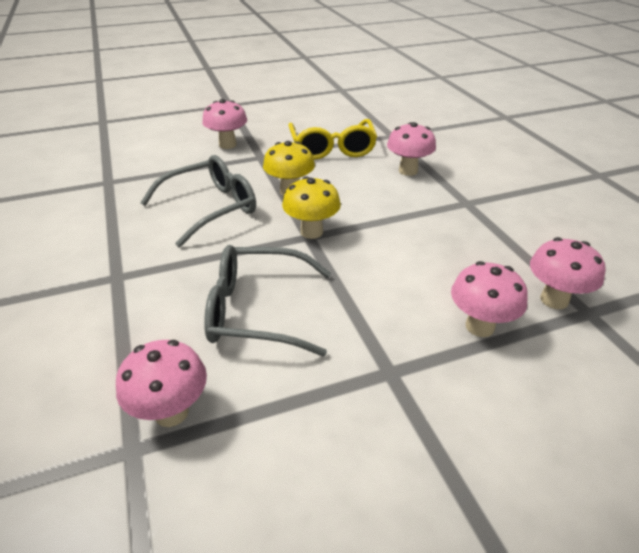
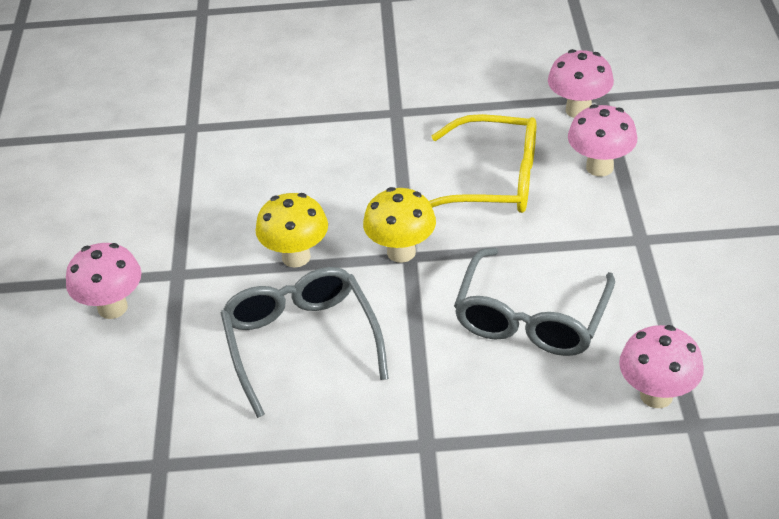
camera: 70 degrees left, 5 degrees up
yellow glasses [289,119,377,160] -> yellow glasses moved to [429,114,536,213]
pink mushroom [387,122,436,176] -> none

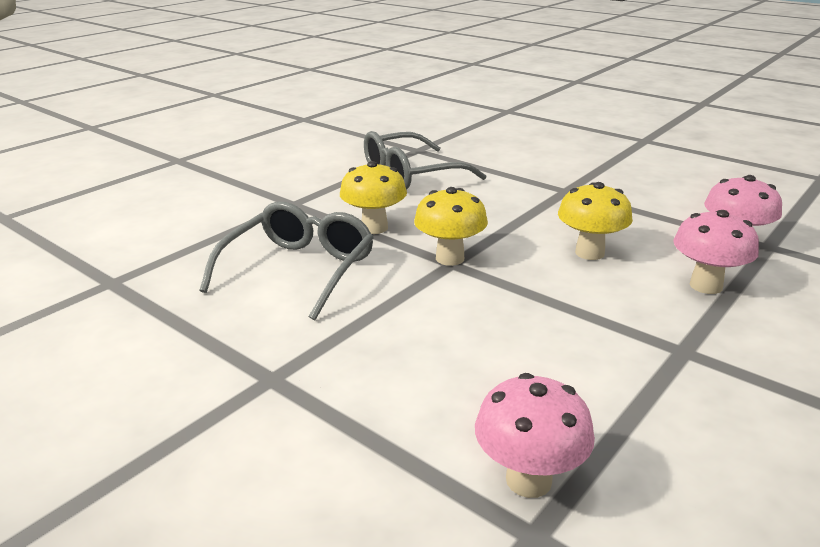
camera: 40 degrees right, 15 degrees down
pink mushroom [66,243,142,319] -> none
yellow glasses [429,114,536,213] -> yellow mushroom [558,182,633,260]
grey glasses [454,248,615,356] -> grey glasses moved to [364,131,486,190]

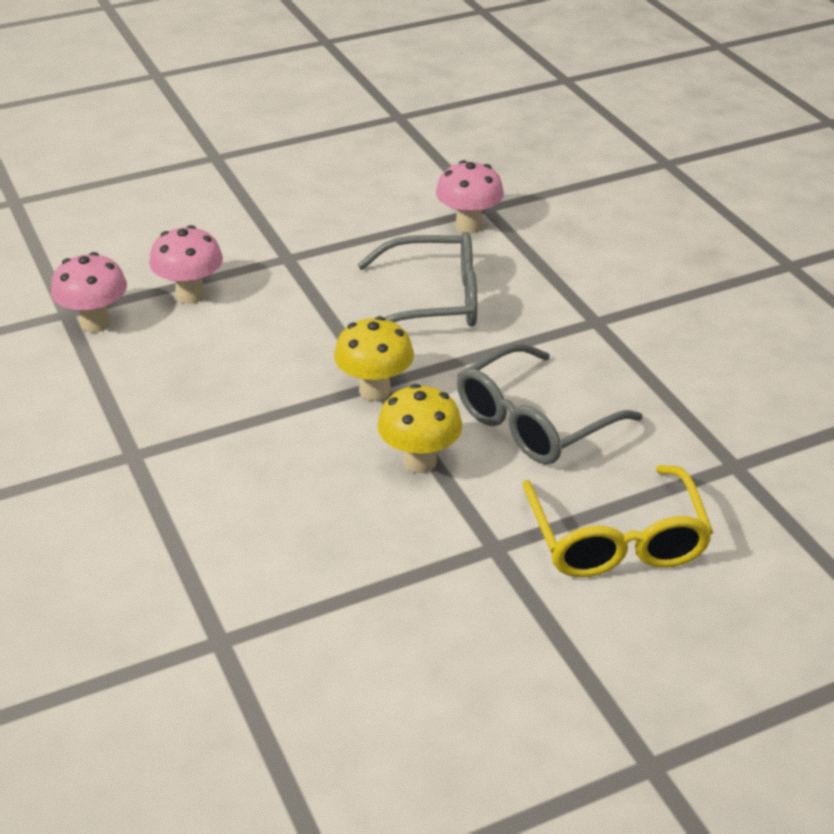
camera: 155 degrees left, 10 degrees up
grey glasses [364,131,486,190] -> grey glasses moved to [357,232,477,327]
yellow mushroom [558,182,633,260] -> none
none -> yellow glasses [523,465,713,577]

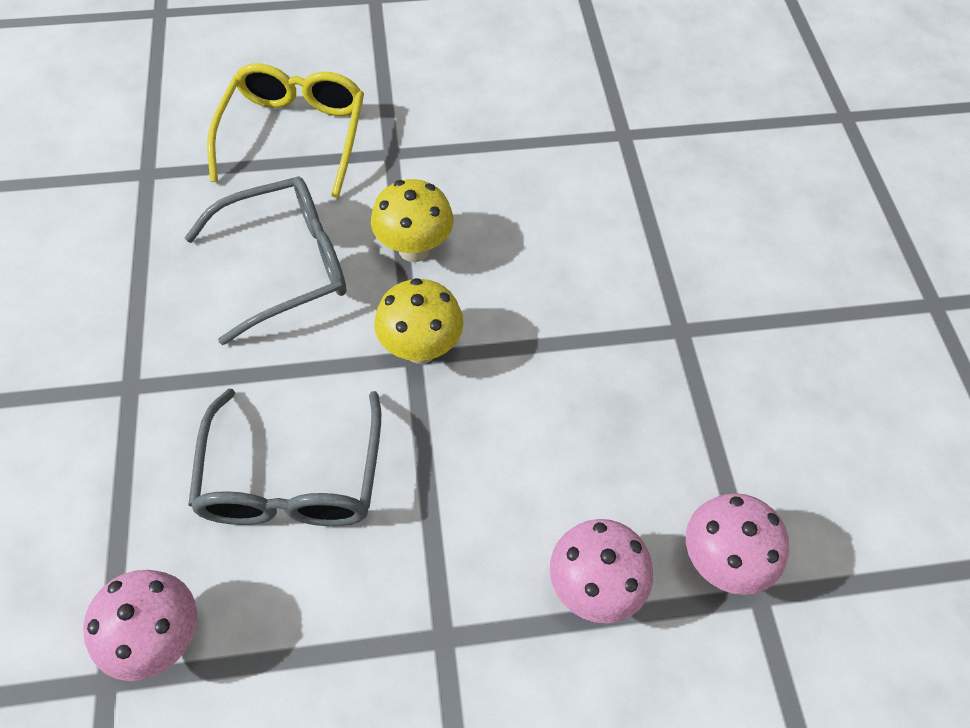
camera: 165 degrees left, 20 degrees up
grey glasses [357,232,477,327] -> grey glasses turned 105 degrees counterclockwise [188,388,381,526]

